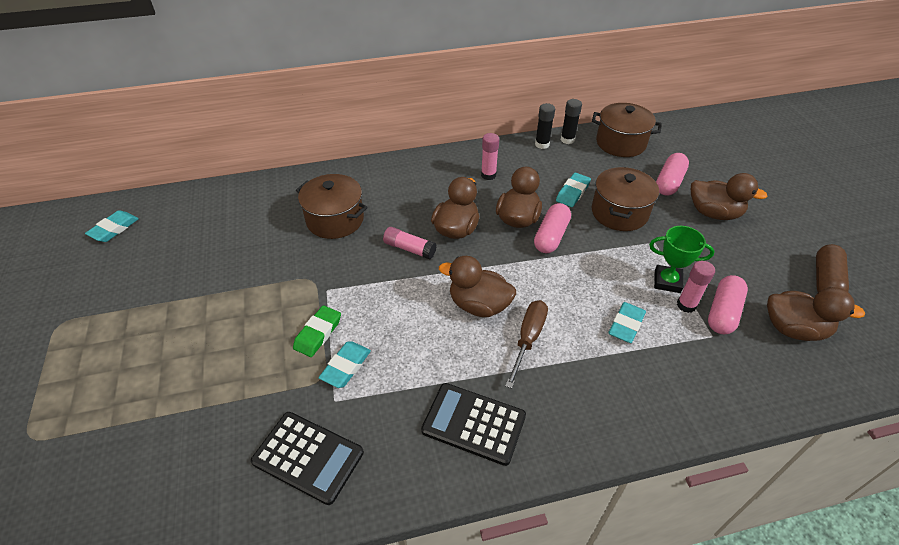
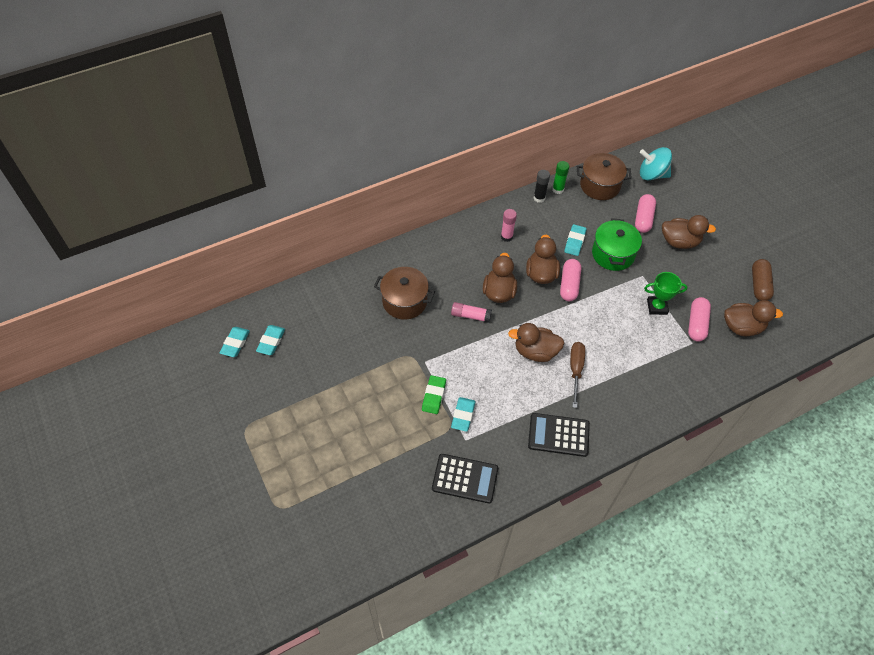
camera: 15 degrees left, 10 degrees up
black glue stick [561,99,582,144] -> green glue stick [552,161,569,194]
brown pot [592,167,659,231] -> green pot [592,218,642,271]
turquoise eraser [608,302,646,343] -> turquoise eraser moved to [256,325,285,355]
pink glue stick [677,261,715,313] -> none
none -> turquoise spinning top [640,147,672,180]

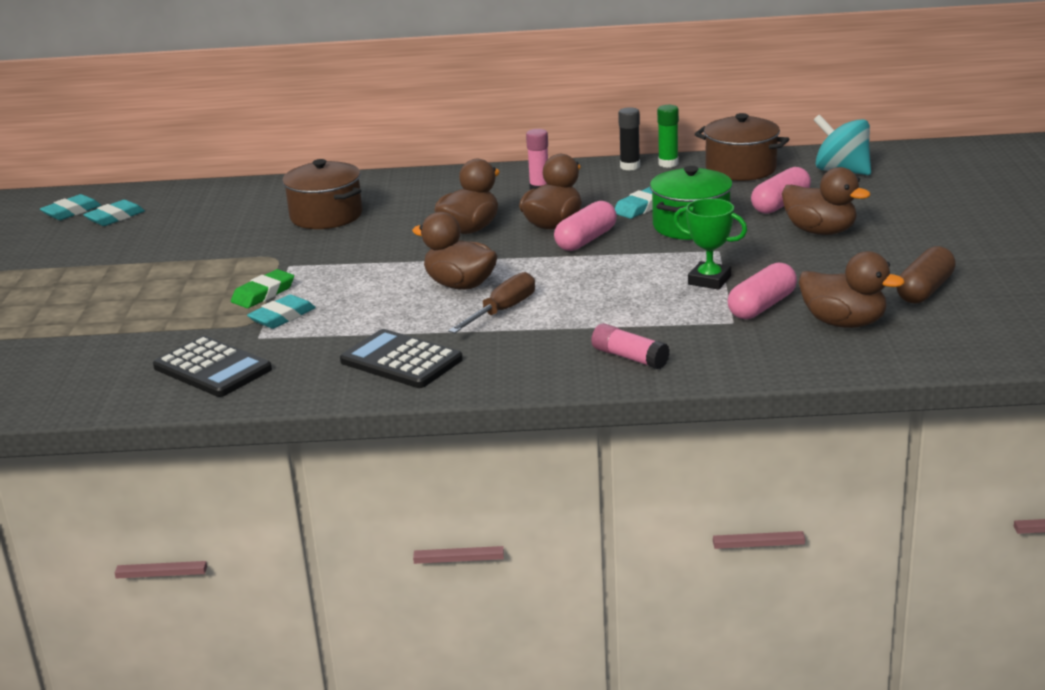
camera: 30 degrees right, 30 degrees down
pink glue stick [451,302,492,323] -> pink glue stick moved to [591,323,670,369]

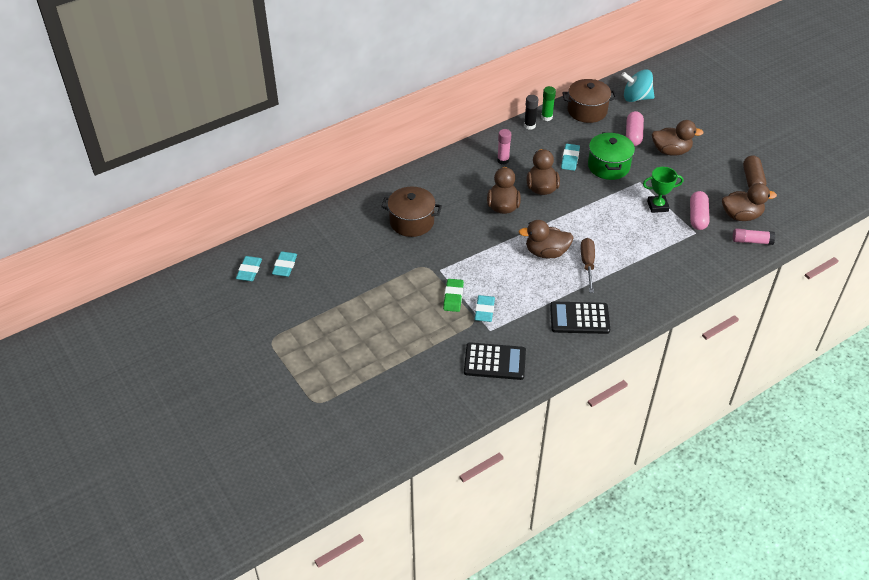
camera: 35 degrees left, 20 degrees up
pink capsule [554,201,617,251] -> none
pink glue stick [591,323,670,369] -> pink glue stick moved to [733,228,775,245]

